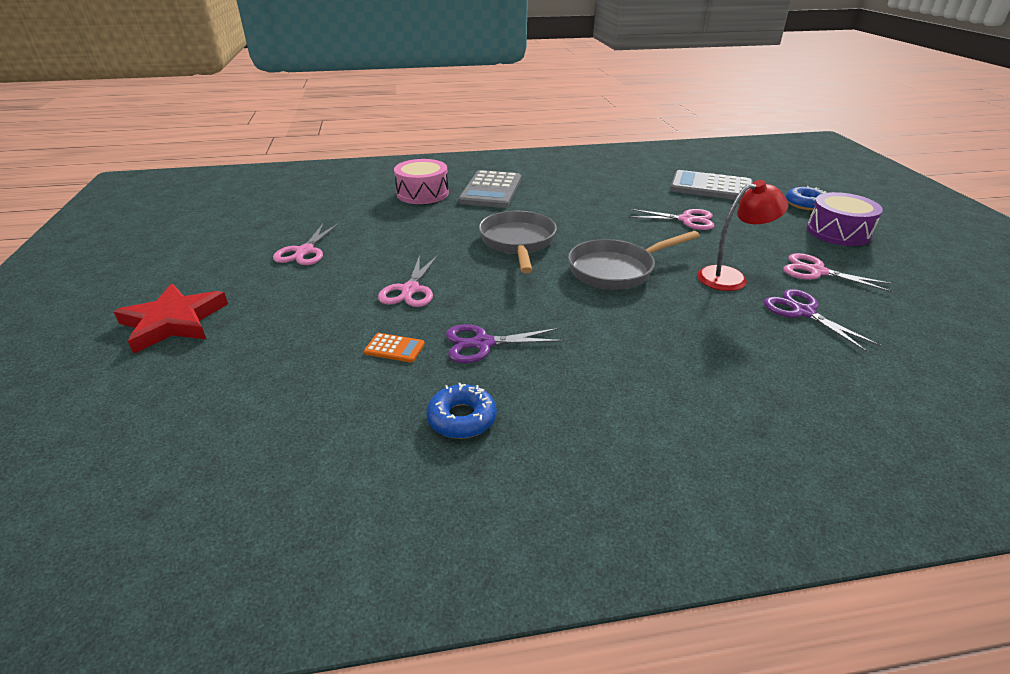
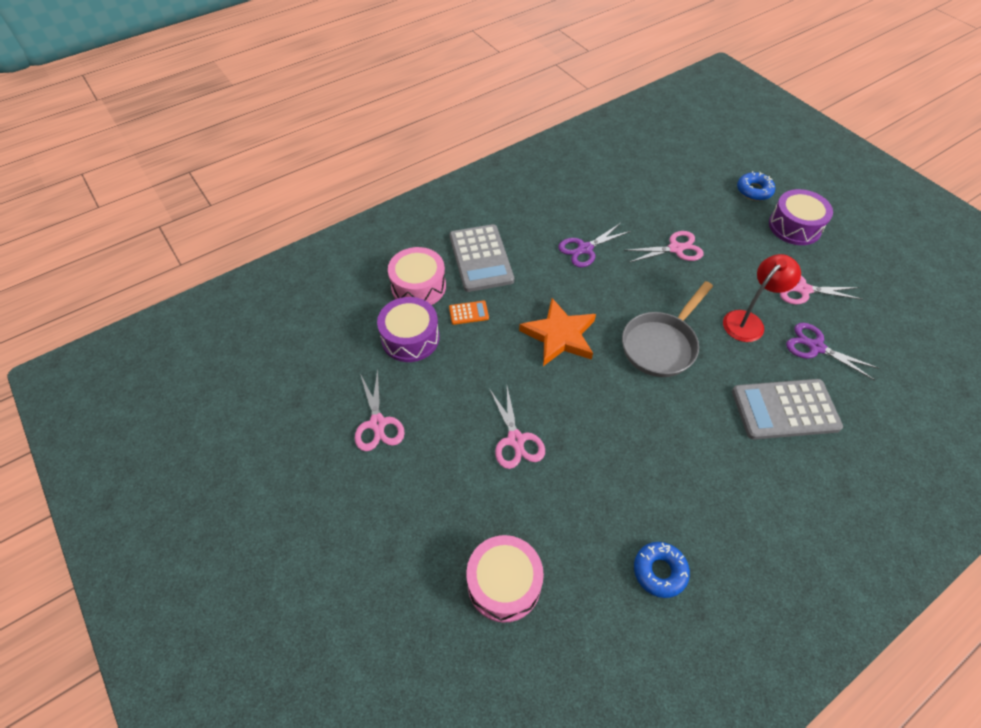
camera: 25 degrees left, 20 degrees up
red star [113,284,228,354] -> none
orange calculator [364,333,425,363] -> orange calculator moved to [449,301,489,325]
purple scissors [446,324,564,363] -> purple scissors moved to [558,223,631,267]
grey pan [479,211,557,273] -> orange star [519,298,596,366]
grey calculator [670,170,753,200] -> grey calculator moved to [732,379,843,440]
none -> purple drum [377,297,439,362]
none -> pink drum [466,535,544,623]

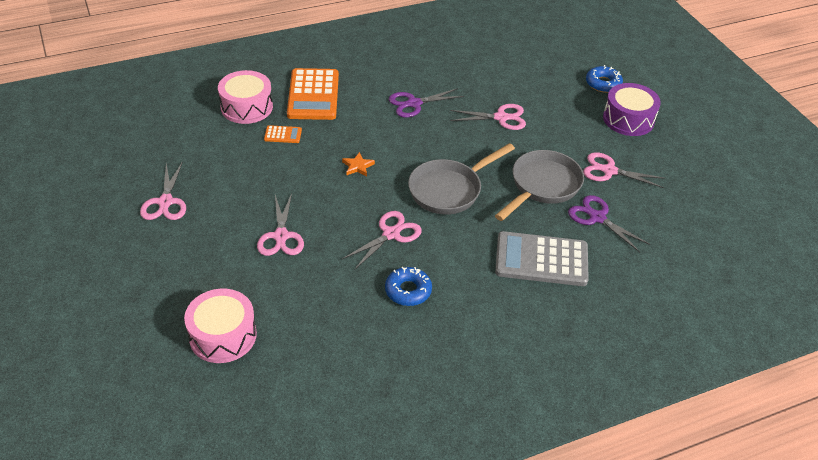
camera: 10 degrees right, 10 degrees down
purple drum [377,297,439,362] -> none
grey calculator [449,224,514,292] -> orange calculator [287,68,339,120]
orange star [519,298,596,366] -> orange star [342,152,375,176], size x0.44
blue donut [634,542,690,598] -> blue donut moved to [385,267,432,306]
red lamp [723,254,801,342] -> grey pan [495,150,584,221]
none -> pink scissors [342,211,422,269]

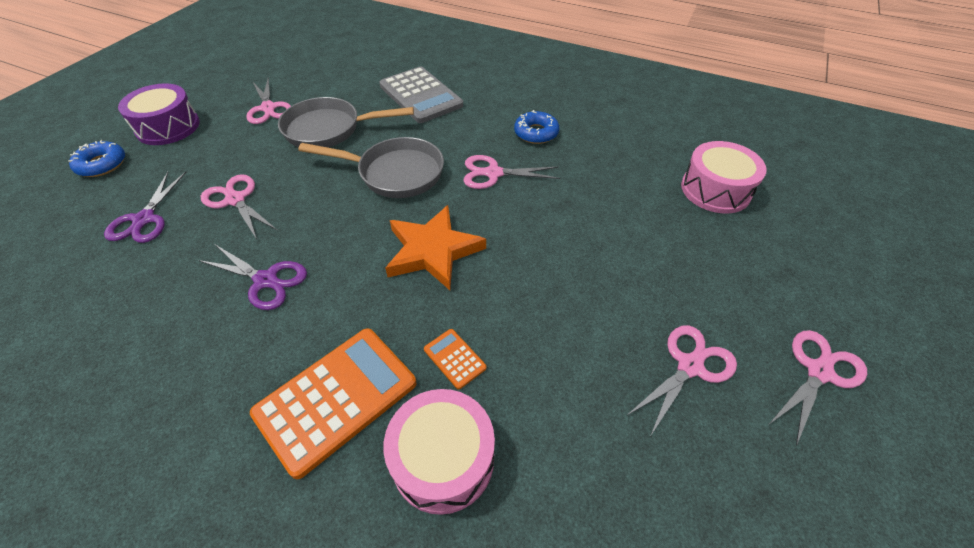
camera: 130 degrees left, 5 degrees up
pink scissors [257,193,304,256] -> pink scissors moved to [768,330,867,446]
orange star [342,152,375,176] -> orange star [385,205,486,290], size x2.27
purple scissors [568,195,650,252] -> purple scissors moved to [104,172,186,243]

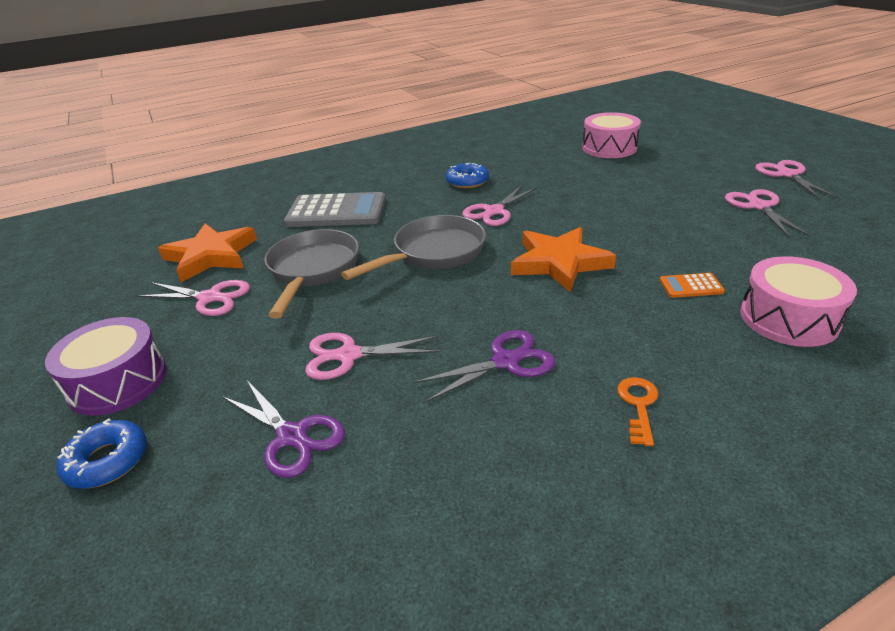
camera: 50 degrees left, 15 degrees down
orange calculator [250,328,416,479] -> none
grey pan [278,97,414,147] -> grey pan turned 150 degrees clockwise [264,229,359,318]
none -> orange star [158,223,257,282]
none -> orange key [617,377,659,446]

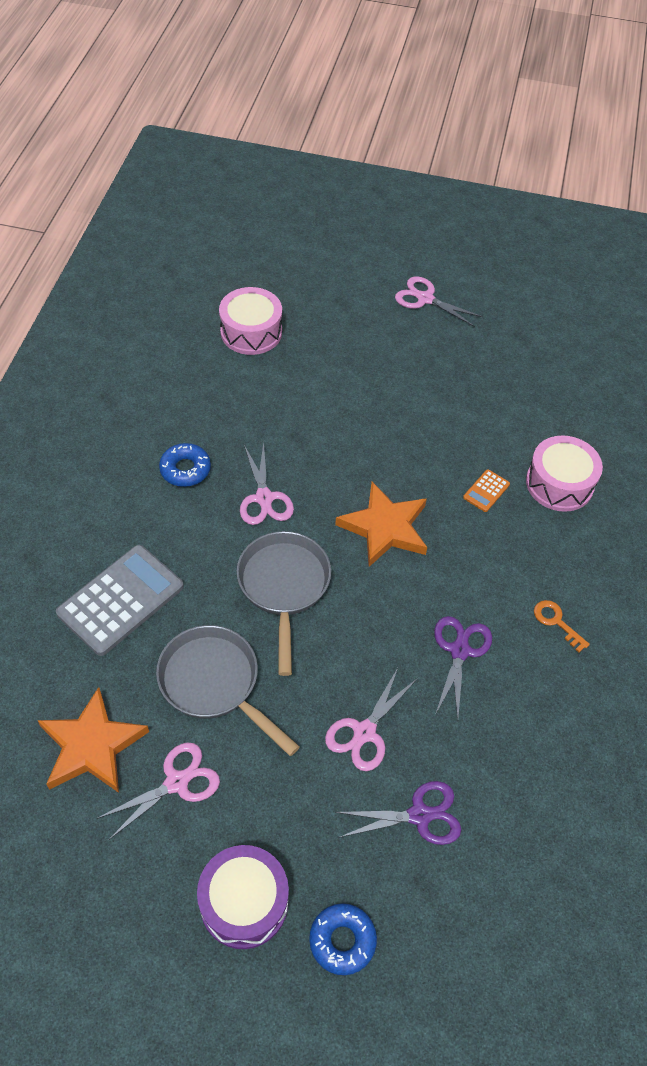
camera: 55 degrees left, 20 degrees up
pink scissors [725,189,810,237] -> none

